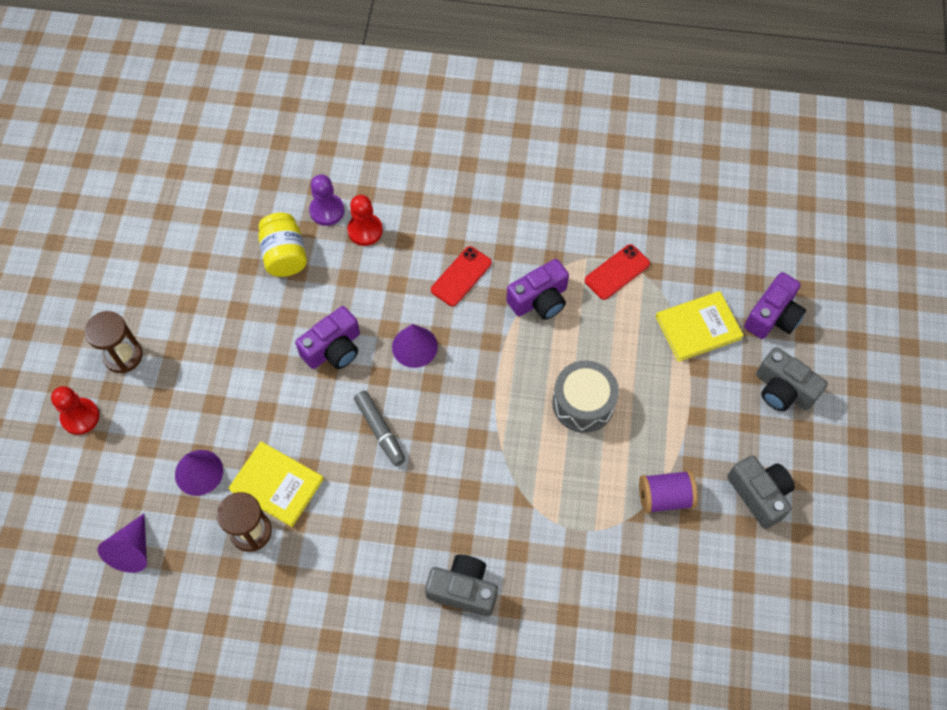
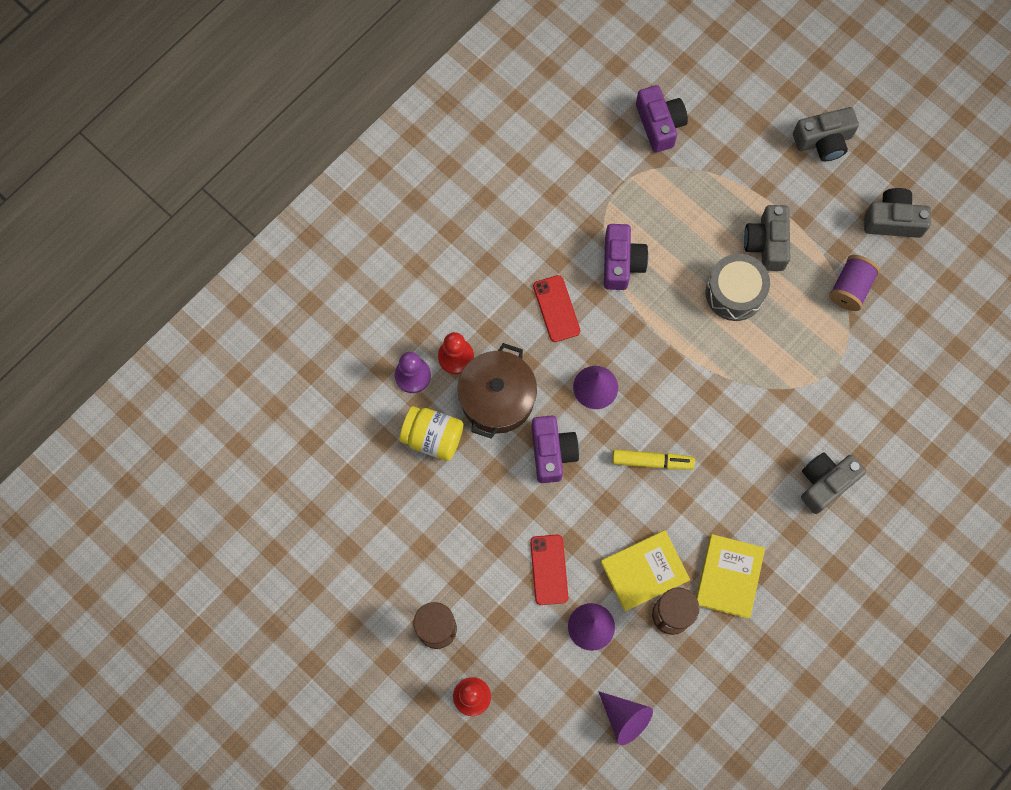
camera: 55 degrees left, 10 degrees up
grey marker [354,391,406,466] -> yellow marker [612,450,695,470]
red phone [584,244,650,300] -> red phone moved to [530,535,568,605]
yellow book [656,291,744,362] -> yellow book moved to [696,534,765,619]
purple camera [744,272,806,339] -> purple camera moved to [636,85,688,153]
none -> brown pot [457,343,537,439]
none -> grey camera [744,205,790,271]

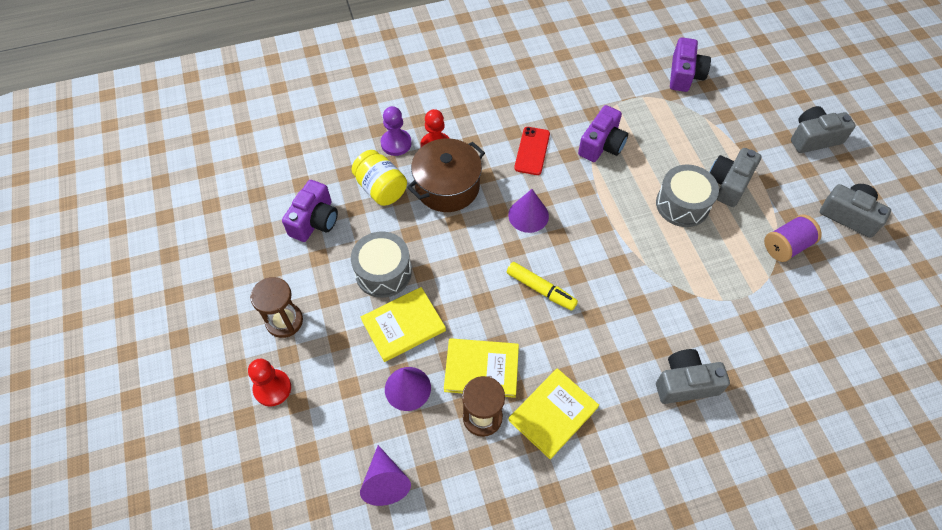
camera: 30 degrees right, 15 degrees down
red phone [530,535,568,605] -> yellow book [361,287,446,362]
purple camera [532,415,579,483] -> purple camera moved to [282,180,338,242]
grey camera [793,107,859,161] -> grey camera turned 150 degrees clockwise [791,106,856,153]
none -> grey drum [351,231,412,298]

